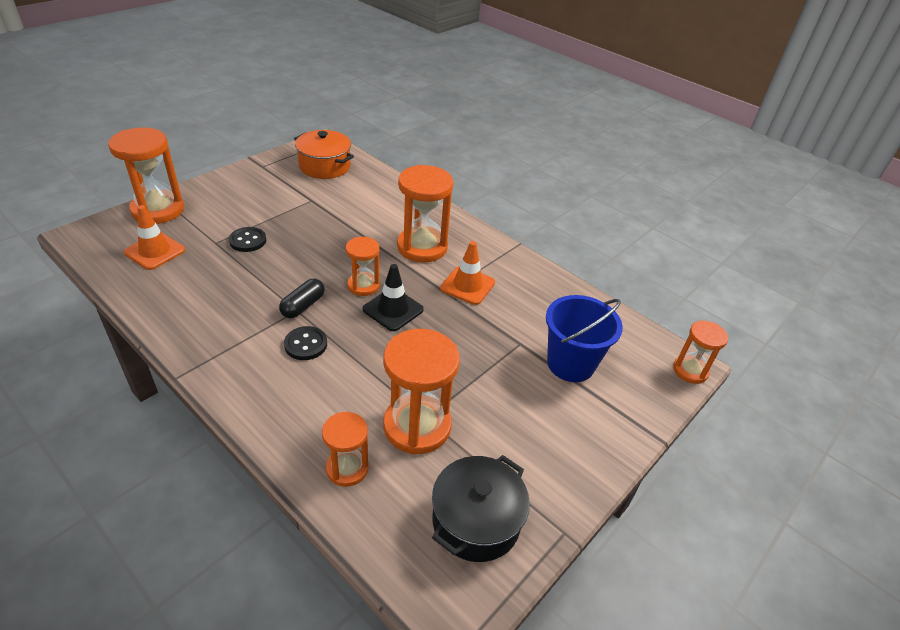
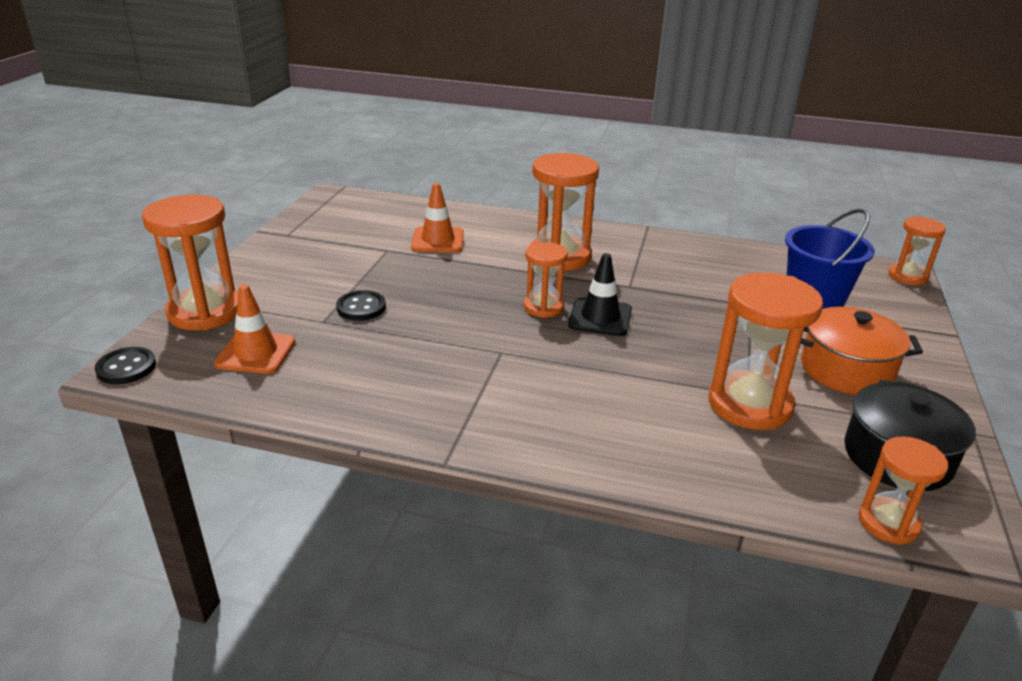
camera: 25 degrees left, 10 degrees down
black capsule [279,279,325,318] -> none
black button [284,326,327,360] -> black button moved to [95,347,156,384]
orange pot [294,130,354,179] -> orange pot moved to [800,307,923,395]
orange hourglass [322,412,369,487] -> orange hourglass moved to [859,436,948,545]
orange traffic cone [440,241,495,305] -> orange traffic cone moved to [411,183,464,252]

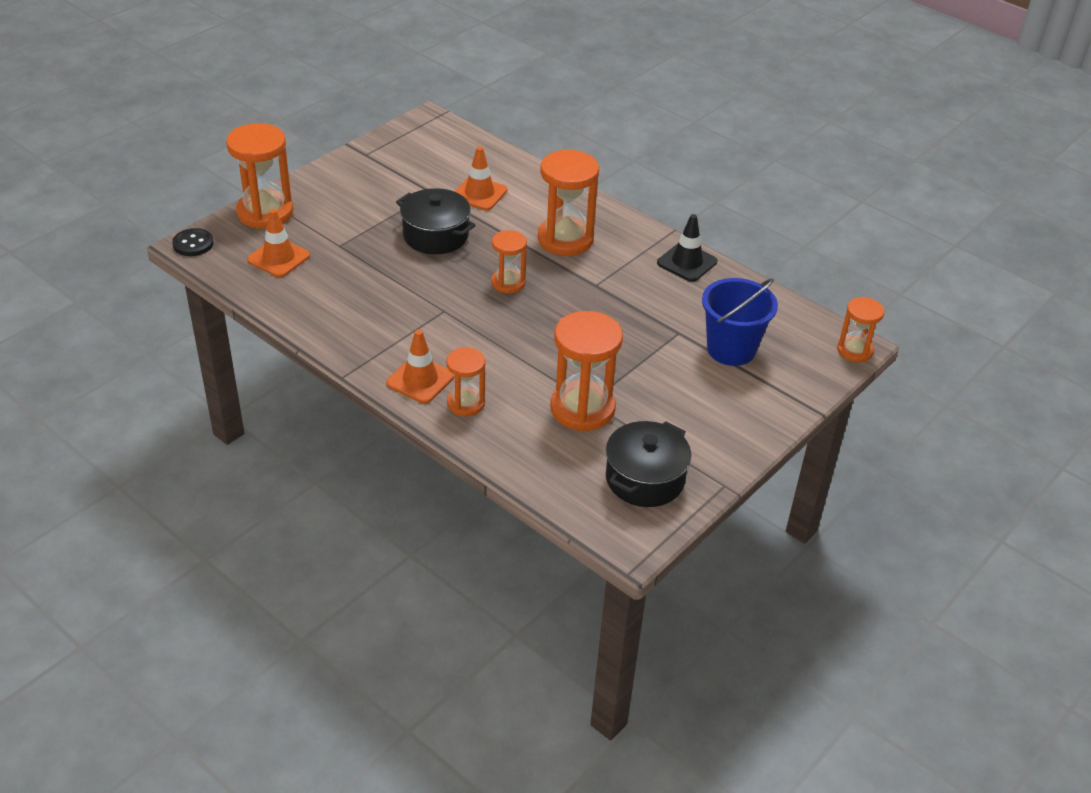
camera: 25 degrees right, 10 degrees up
black button [336,290,386,321] -> none
black traffic cone [568,253,632,336] -> black traffic cone moved to [657,214,717,282]
orange pot [800,307,923,395] -> none
orange hourglass [859,436,948,545] -> orange hourglass moved to [446,347,486,416]
none -> orange traffic cone [386,330,454,403]
none -> black pot [396,188,476,254]

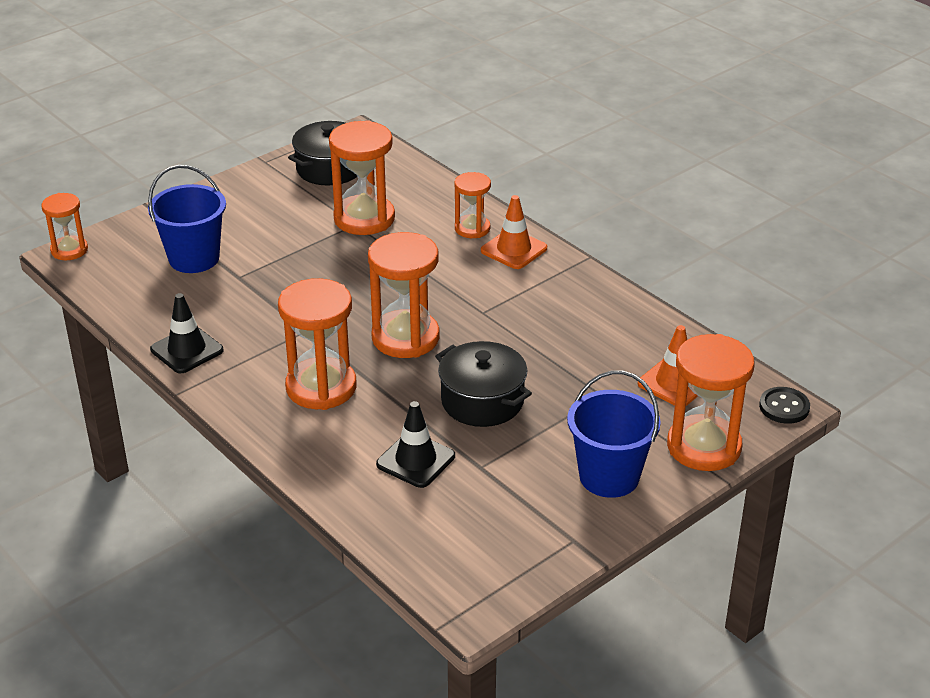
camera: 170 degrees left, 5 degrees down
orange traffic cone [454,146,507,210] -> black traffic cone [376,401,455,488]
orange hourglass [491,230,527,293] -> orange hourglass [368,232,440,358], size x1.72
none -> blue bucket [567,371,661,498]

